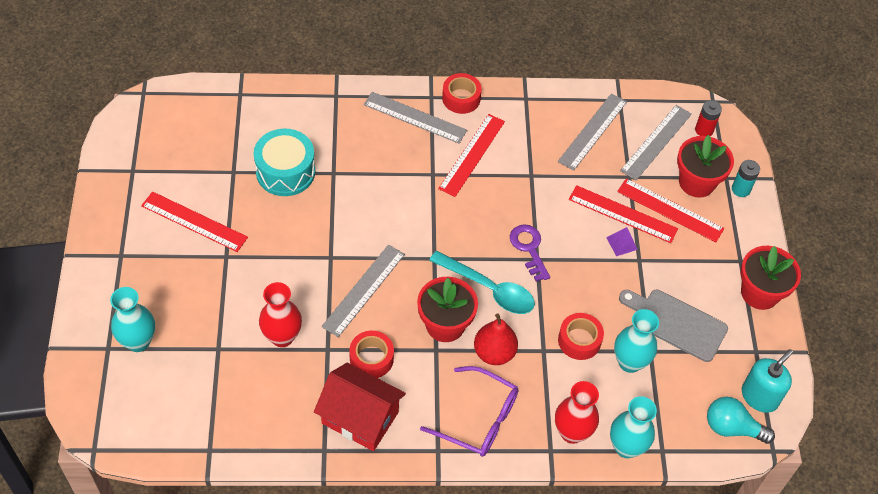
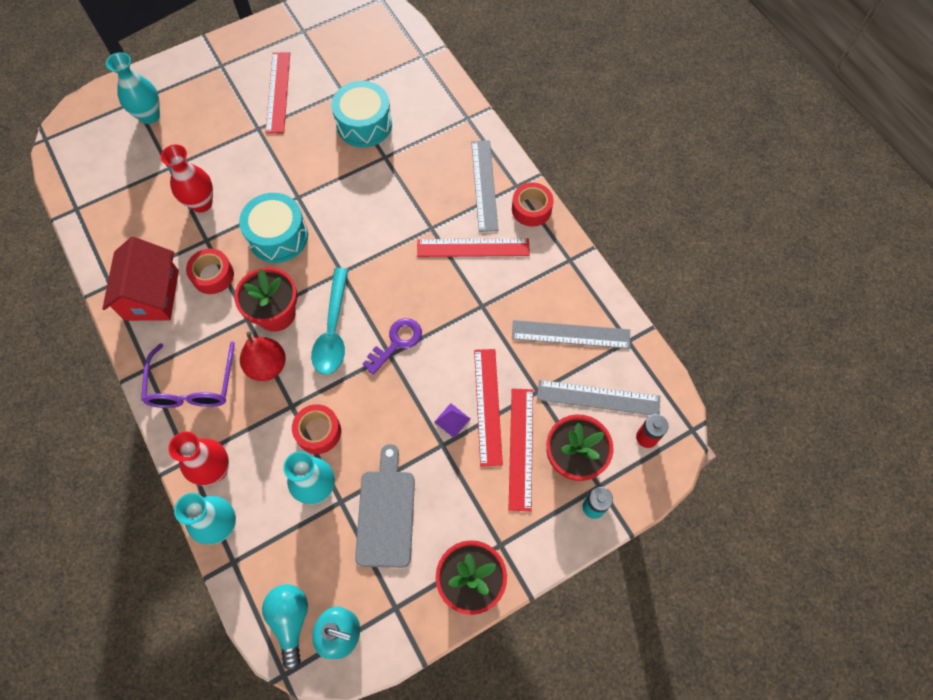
camera: 65 degrees right, 10 degrees up
grey ruler [321,244,405,337] -> turquoise drum [239,193,308,263]

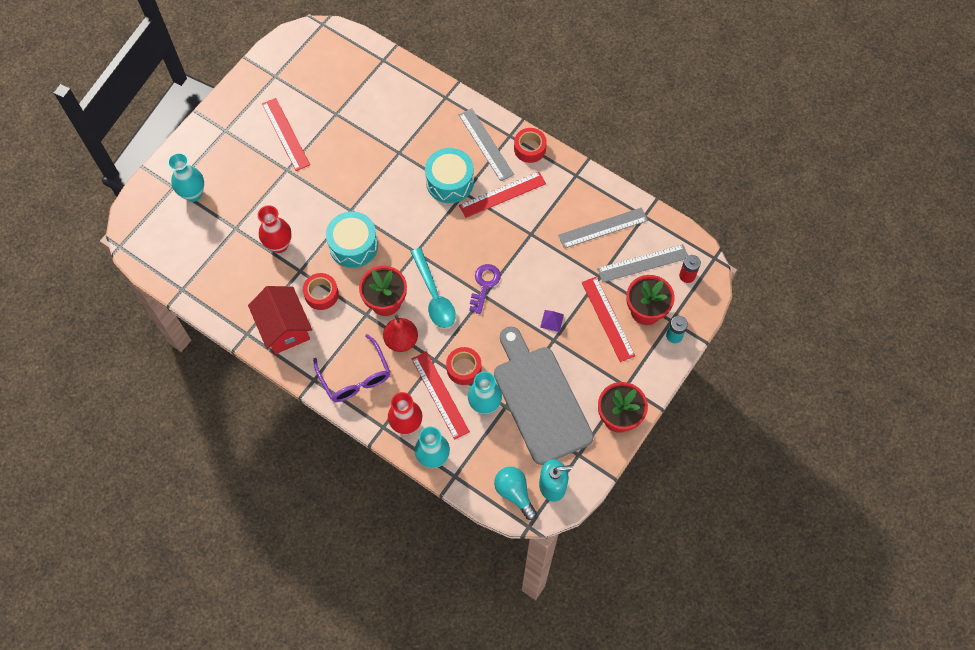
camera: 25 degrees left, 0 degrees up
turquoise drum [331,81,392,147] -> turquoise drum moved to [425,148,474,203]
grey cutting board [355,444,415,568] -> grey cutting board [494,326,594,465], size x1.60
red ruler [474,349,503,467] -> red ruler moved to [412,352,470,440]

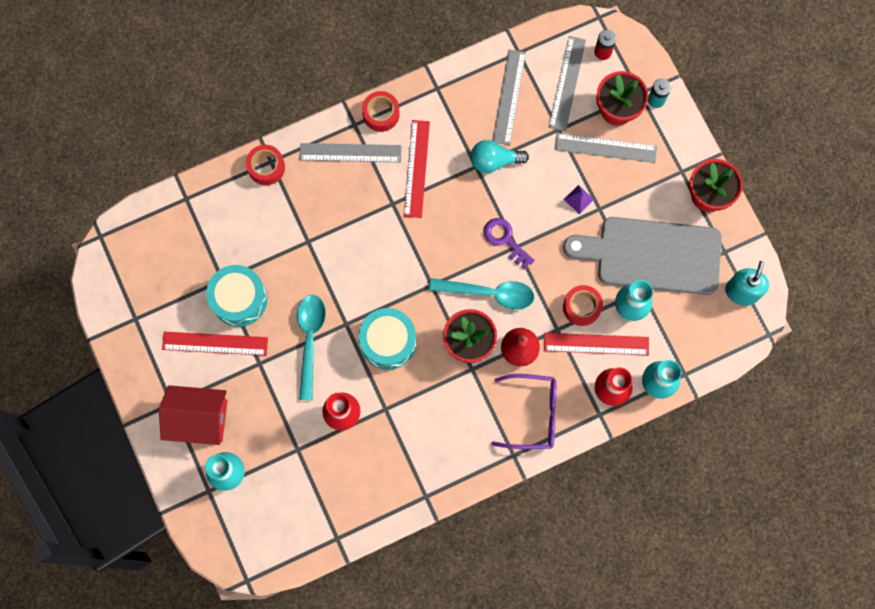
camera: 60 degrees left, 10 degrees up
red house [248,286,312,354] -> red house moved to [159,385,227,445]
red tape [303,273,339,310] -> red tape moved to [246,145,285,185]
turquoise drum [425,148,474,203] -> turquoise drum moved to [206,265,267,327]
turquoise light bulb [494,467,537,520] -> turquoise light bulb moved to [470,140,529,173]
red ruler [582,277,635,362] -> grey ruler [555,133,657,163]
none -> turquoise spoon [297,295,326,400]

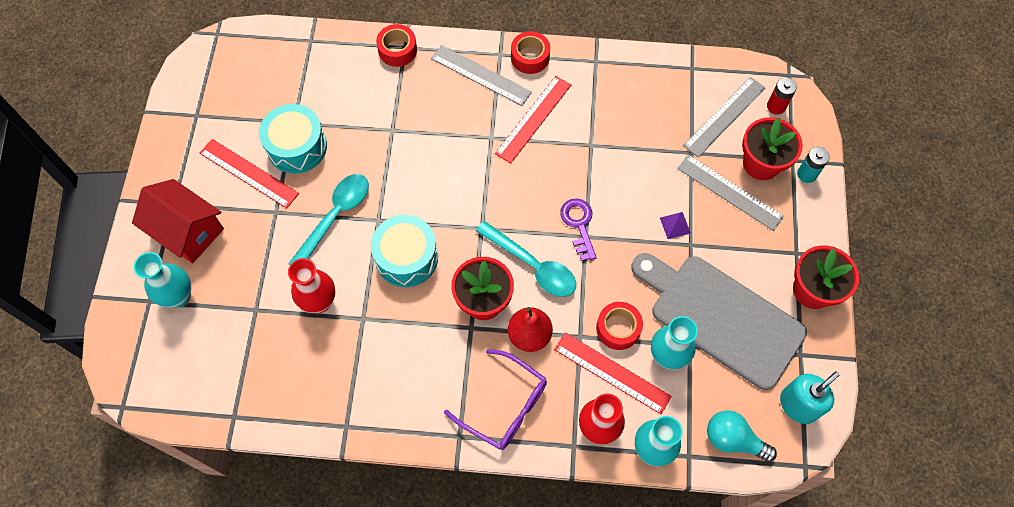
camera: 30 degrees right, 10 degrees down
turquoise light bulb [470,140,529,173] -> turquoise light bulb moved to [707,410,777,462]
grey ruler [492,49,526,145] -> none

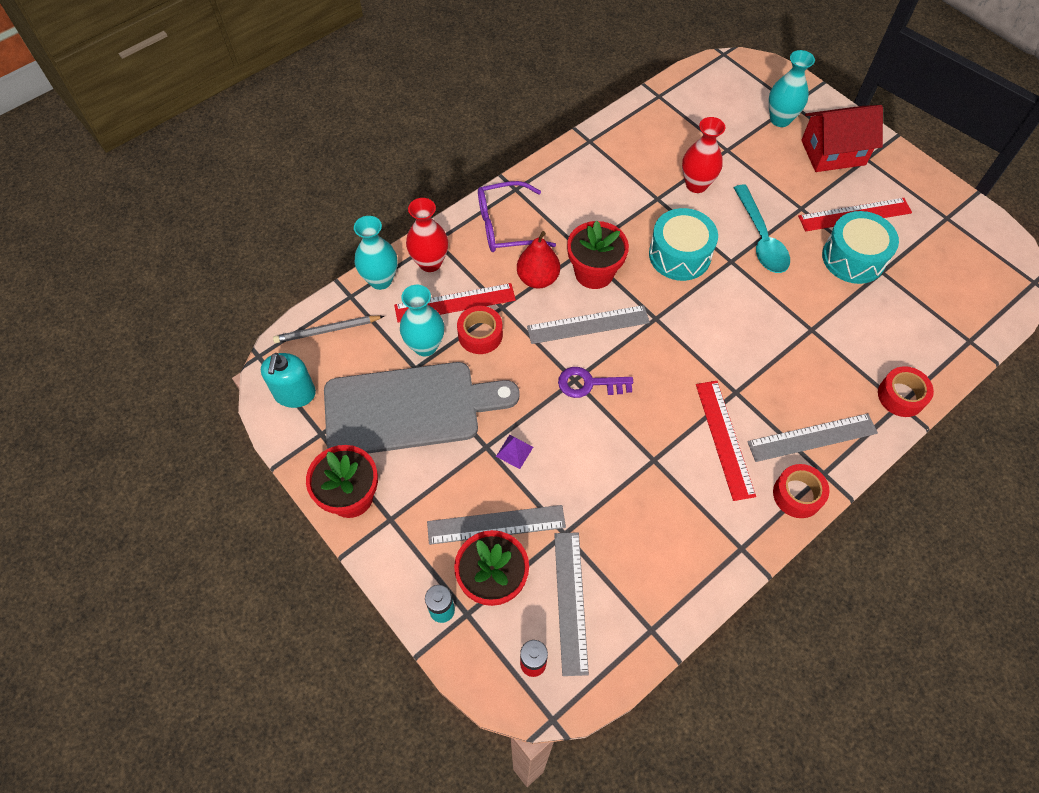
camera: 135 degrees right, 5 degrees down
turquoise spoon [476,221,576,297] -> grey ruler [527,305,650,344]
purple key [560,198,597,261] -> purple key turned 150 degrees clockwise [558,367,633,398]
turquoise light bulb [707,410,777,462] -> grey pencil [273,316,384,343]

